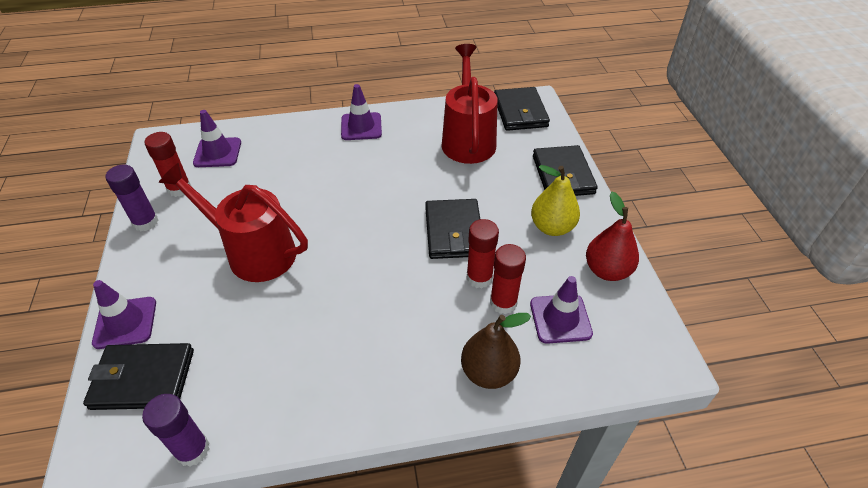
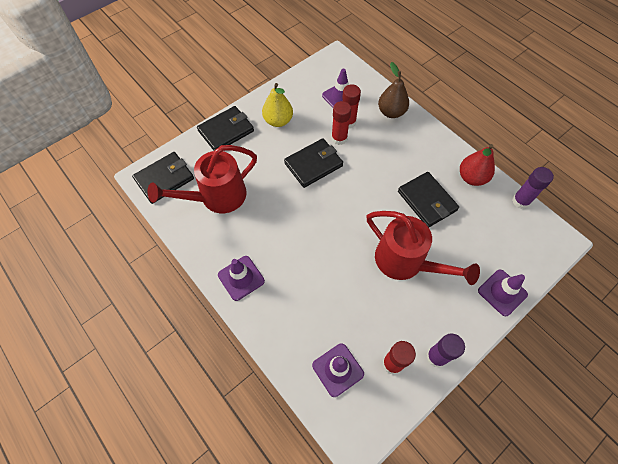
camera: 120 degrees left, 15 degrees up
black wallet [83,343,194,410] -> black wallet moved to [398,172,459,227]
red watering can [159,163,308,282] -> red watering can turned 45 degrees counterclockwise [367,211,480,285]
red pear [586,192,639,281] -> red pear moved to [460,144,495,186]

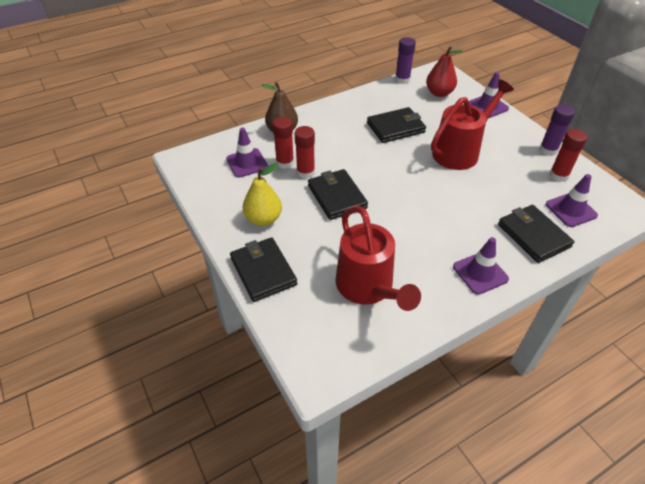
camera: 80 degrees left, 15 degrees down
black wallet [132,152,194,204] -> black wallet moved to [498,205,574,263]
red pear [460,144,495,186] -> red pear moved to [426,46,462,97]

